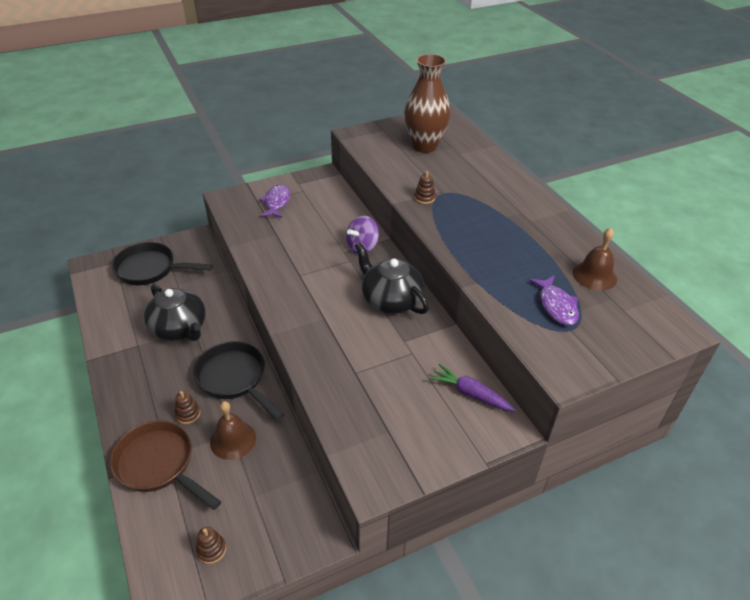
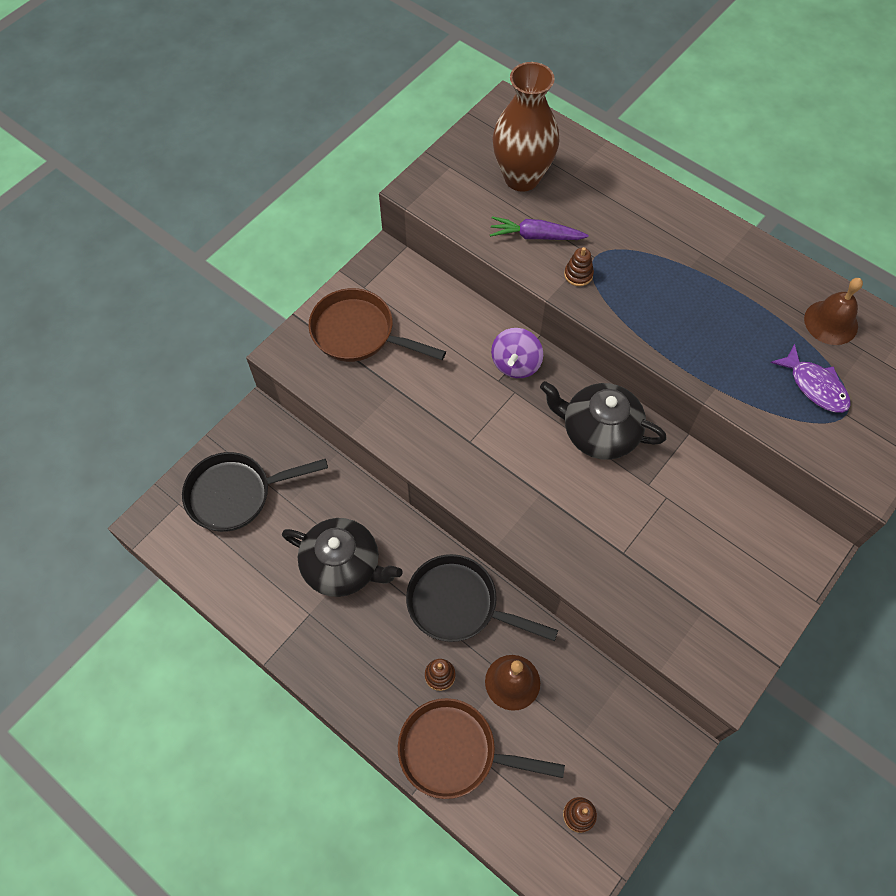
camera: 25 degrees left, 20 degrees up
purple fish [259,184,290,218] -> brown pan [308,288,446,362]
purple carrot [429,364,516,412] -> purple carrot moved to [490,216,589,240]

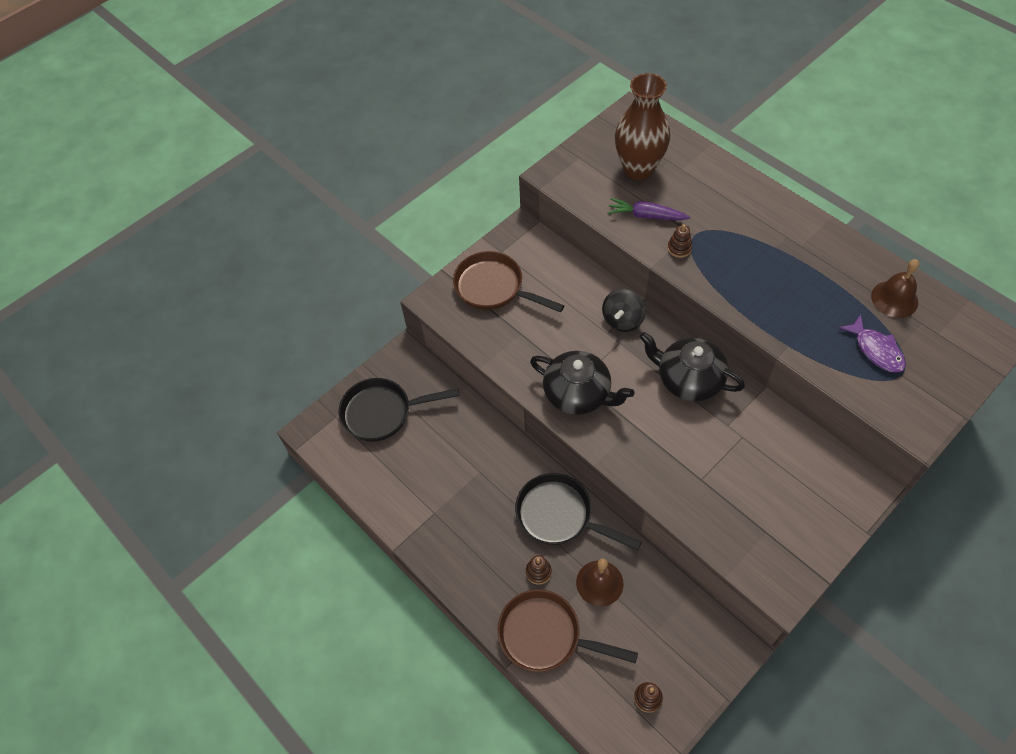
camera: 10 degrees right, 5 degrees down
black teapot [282,518,402,597] -> black teapot moved to [530,351,634,415]
purple spinning top [491,328,543,378] -> black spinning top [602,289,646,332]

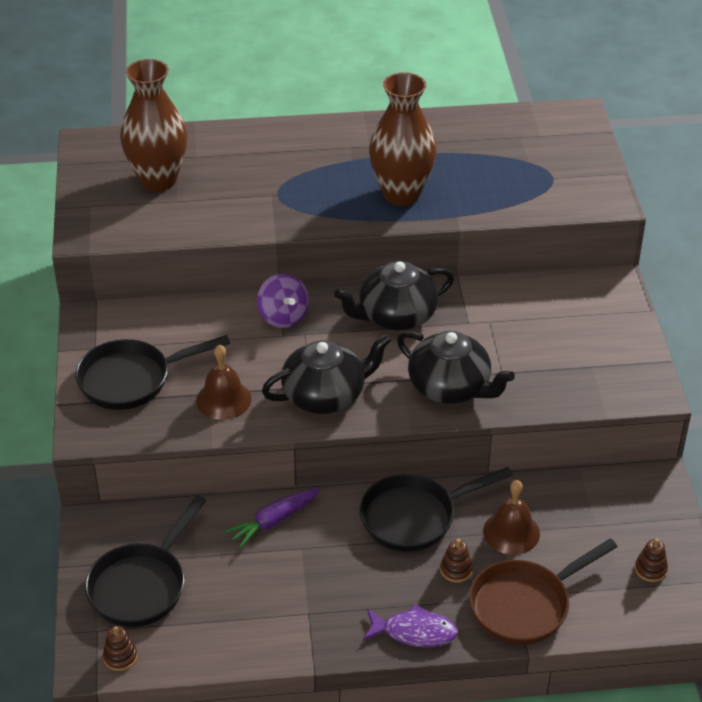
camera: 55 degrees left, 15 degrees down
brown pan [453,251,565,312] -> black pan [75,335,230,410]
black spinning top [602,289,646,332] -> purple spinning top [257,274,309,328]
purple carrot [607,198,690,220] -> purple carrot moved to [224,488,321,549]
brown stacking toy [667,224,692,258] -> brown stacking toy moved to [103,626,137,671]
purple fish [839,314,906,373] -> purple fish moved to [363,604,458,647]
brown bell [871,259,920,318] -> brown bell moved to [196,344,251,420]
none -> brown vase [369,72,437,206]
none -> black teapot [397,331,515,404]

